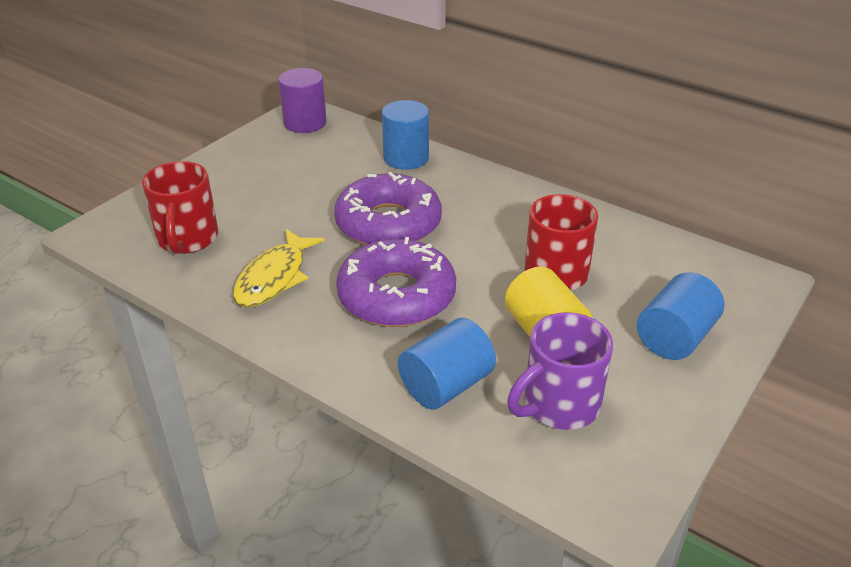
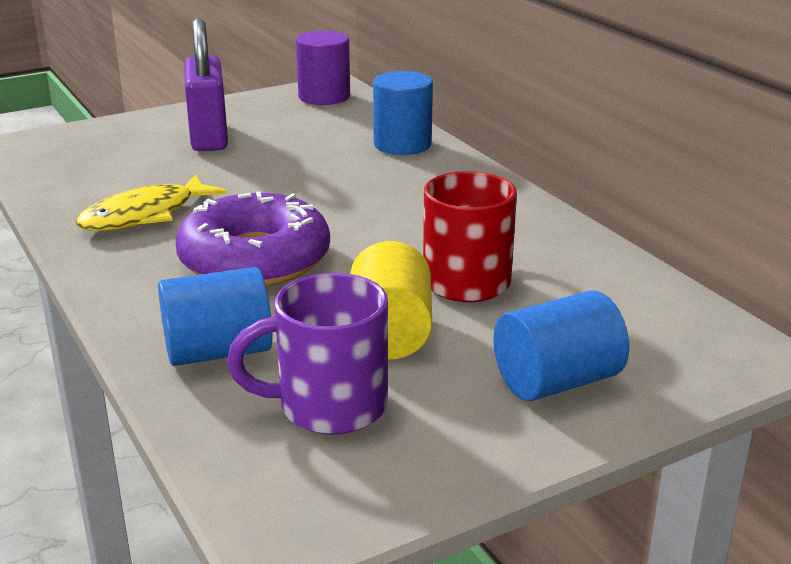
camera: 25 degrees right, 10 degrees down
red mug [142,161,218,254] -> none
purple donut [334,172,442,245] -> none
none -> purple padlock [184,19,228,151]

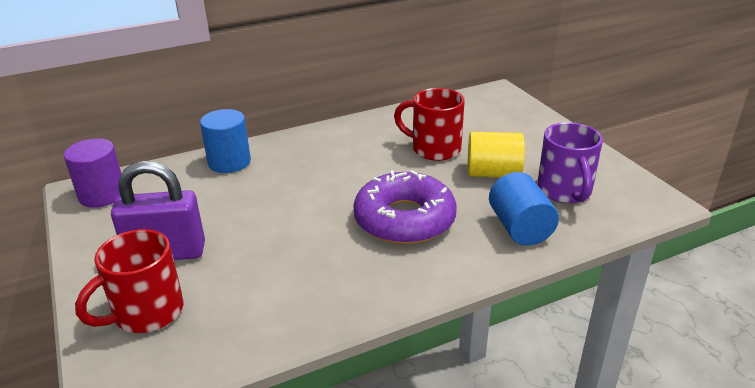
camera: 85 degrees left, 5 degrees up
yellow fish [76,174,227,231] -> none
blue cylinder [493,291,629,401] -> none
none -> red mug [75,229,184,333]

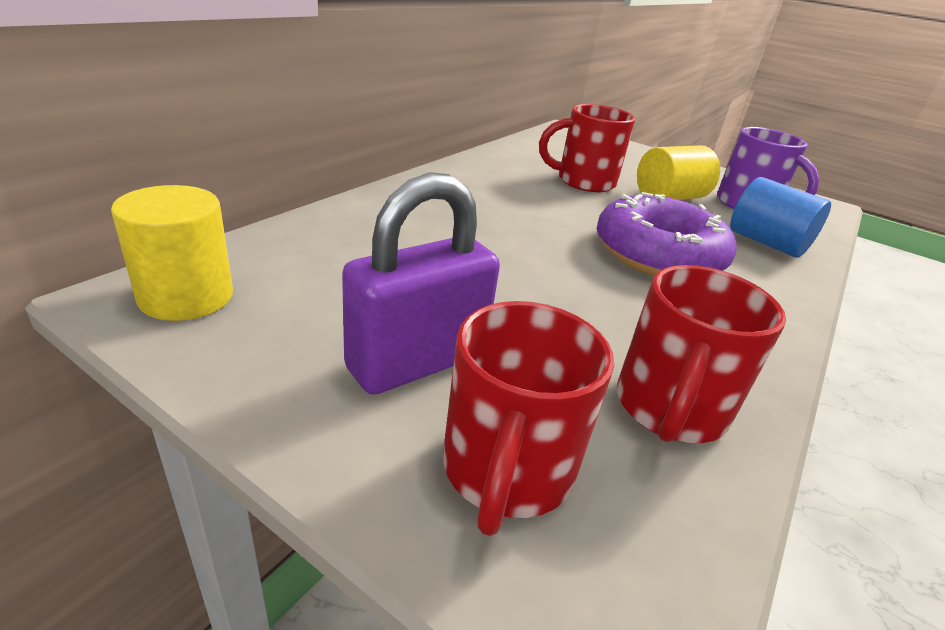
camera: 35 degrees left, 0 degrees up
purple cylinder [64,138,122,208] -> yellow cylinder [111,185,233,321]
blue cylinder [200,109,251,173] -> none
none -> red mug [617,265,786,443]

